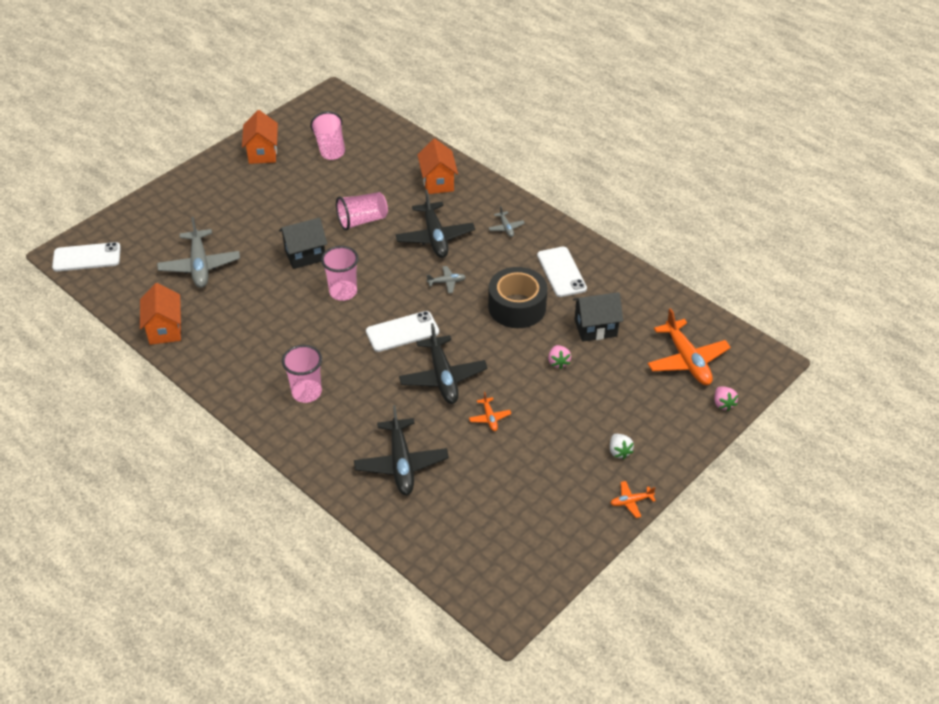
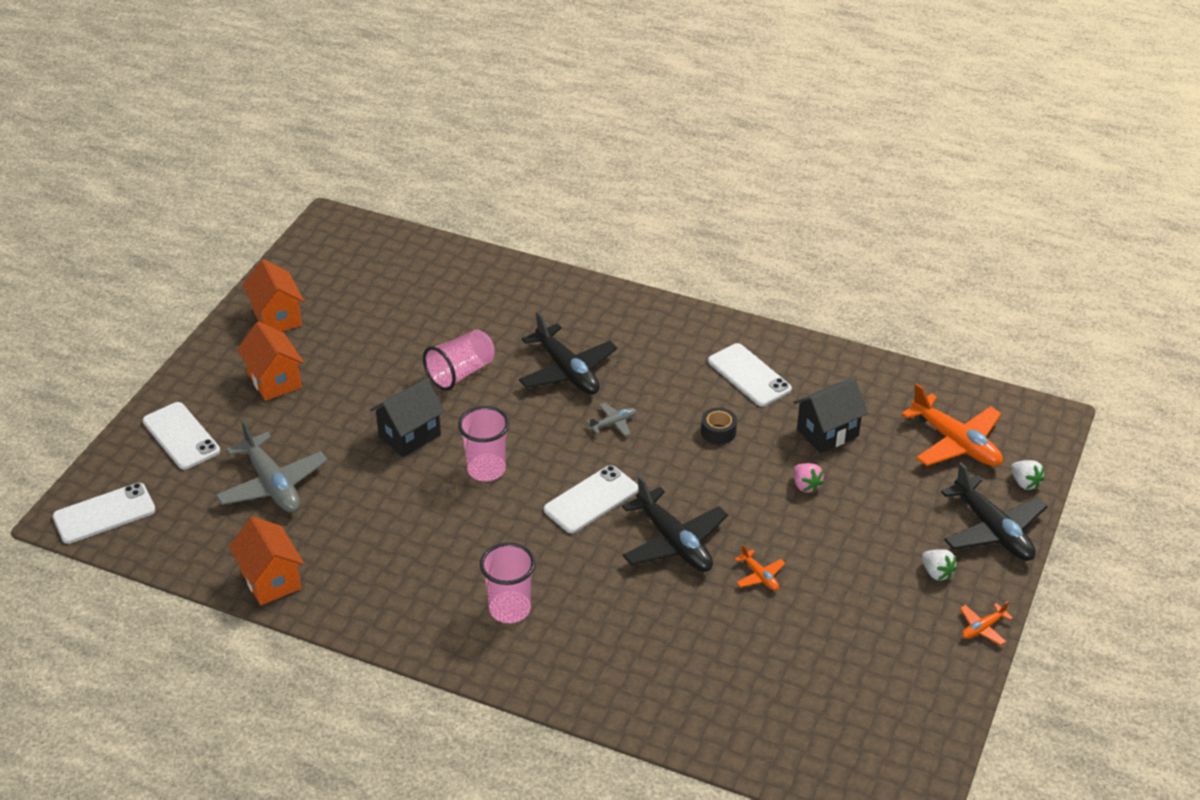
camera: 20 degrees left, 5 degrees down
pink cup [310,111,345,160] -> none
black plane [354,405,449,495] -> black plane moved to [941,462,1048,561]
orange house [418,139,458,194] -> orange house moved to [237,322,304,401]
black tape [488,267,548,328] -> black tape [701,408,737,444], size x0.46
grey plane [489,206,525,237] -> none
pink strawberry [714,386,738,411] -> white strawberry [1011,460,1045,490]
none -> white phone [143,402,220,470]

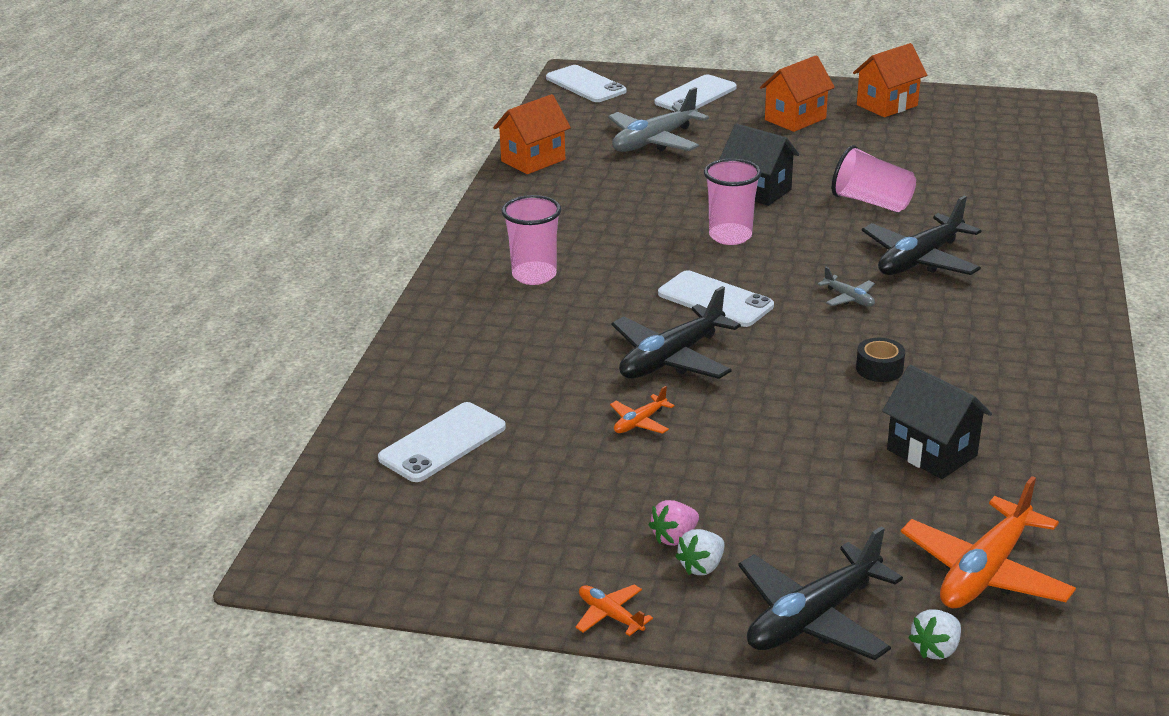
camera: 80 degrees right, 10 degrees down
white phone [708,343,792,406] -> white phone moved to [378,402,506,482]
pink strawberry [793,463,824,493] -> pink strawberry moved to [649,500,699,546]

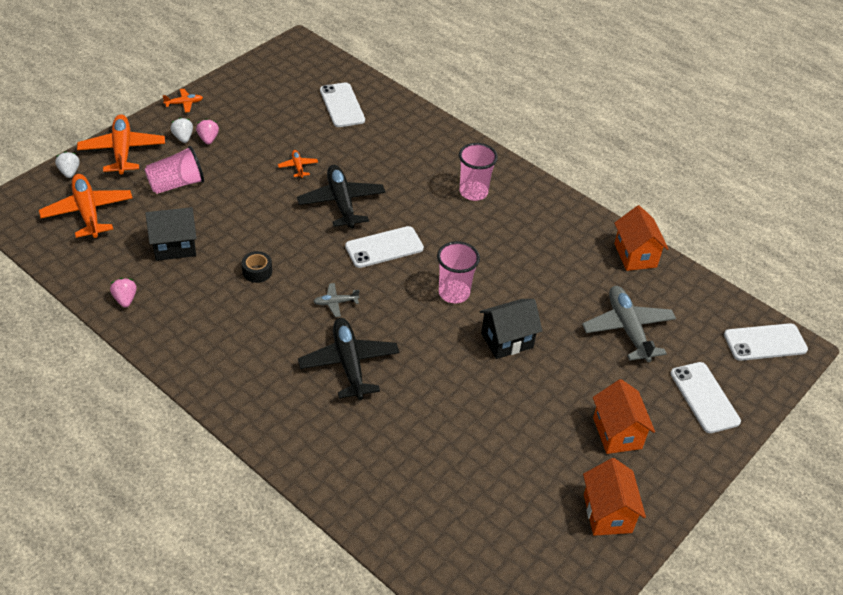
camera: 115 degrees right, 15 degrees up
black plane [738,526,903,660] -> orange plane [77,114,165,175]
pink cup [832,145,916,212] -> pink cup moved to [145,146,204,194]
none -> pink strawberry [110,278,137,308]

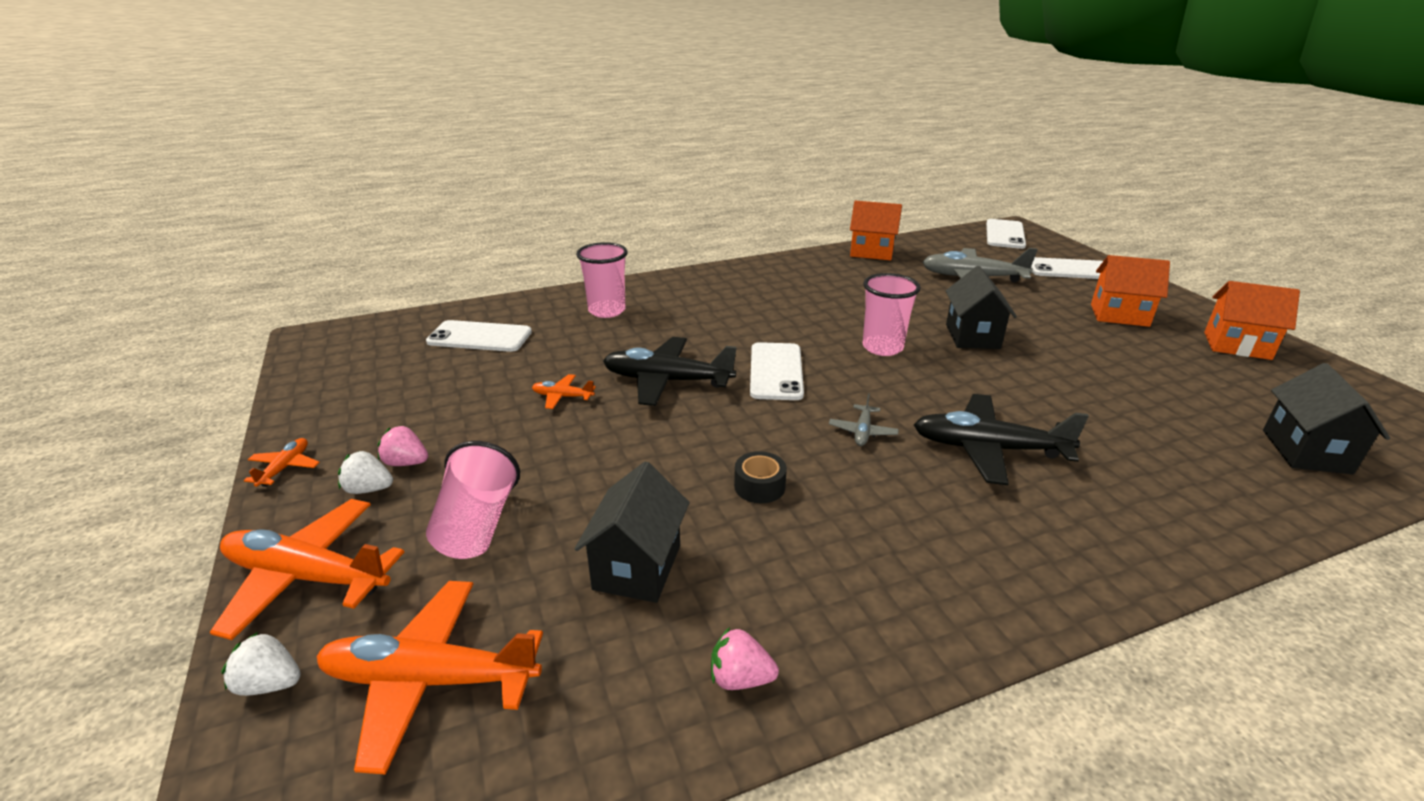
camera: 60 degrees left, 15 degrees down
pink cup [459,143,498,201] -> pink cup moved to [576,242,628,318]
none -> black house [1263,363,1390,474]

